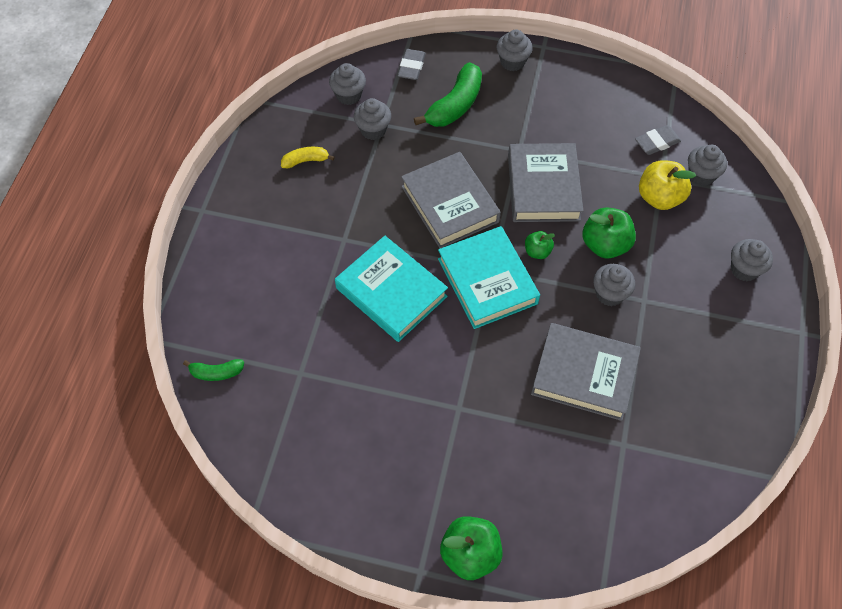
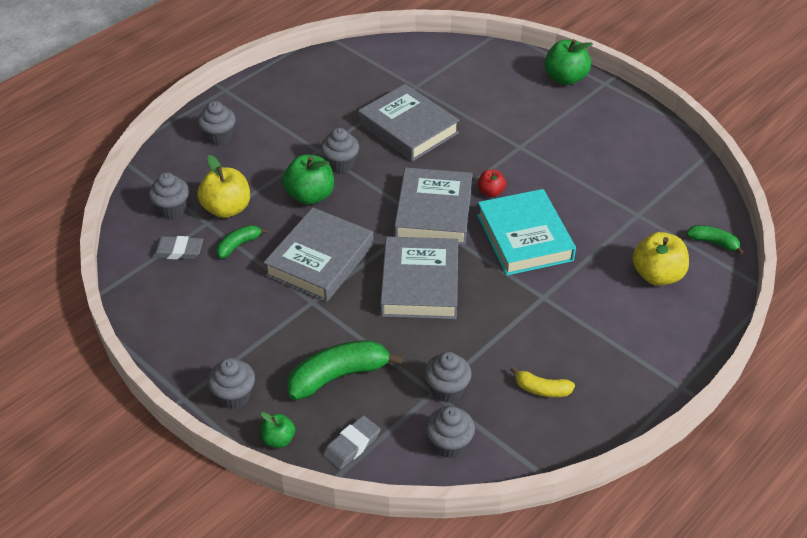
camera: 150 degrees left, 15 degrees down
turquoise book [438,226,540,329] -> grey book [394,168,473,245]
green apple [525,231,555,259] -> green apple moved to [260,412,295,448]
none -> green banana [217,225,268,258]
none -> red apple [478,170,506,197]
none -> yellow apple [633,232,689,286]

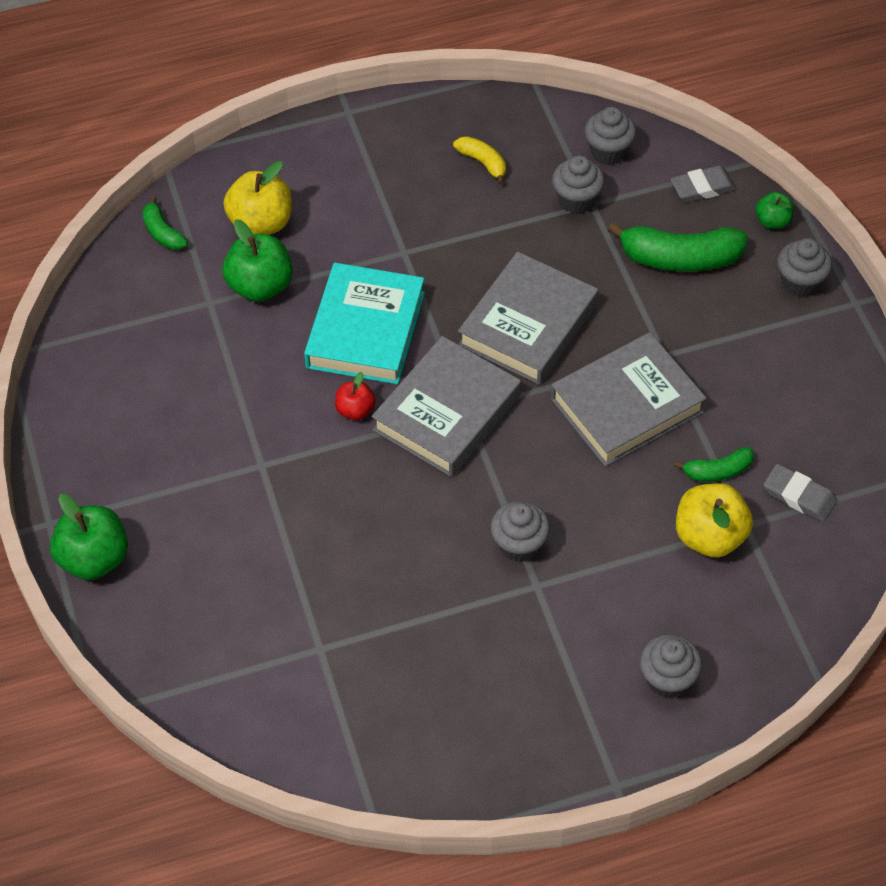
camera: 150 degrees left, 10 degrees up
grey cupcake [148,172,189,219] -> none
green apple [282,155,334,205] -> green apple moved to [222,219,293,302]
grey book [358,84,460,162] -> none

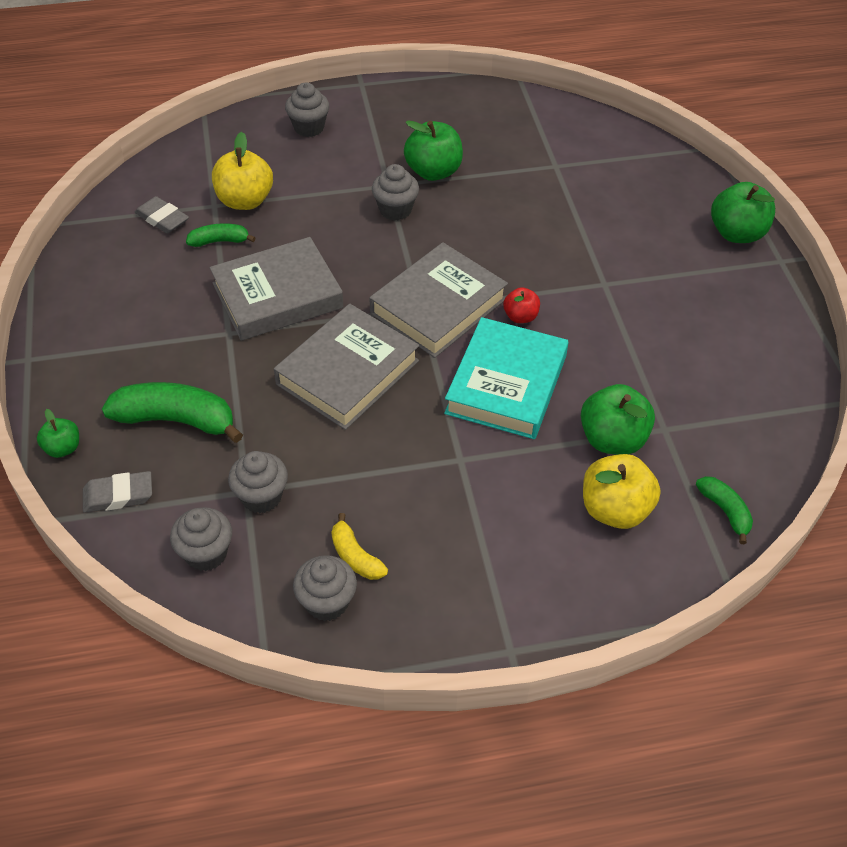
camera: 175 degrees left, 5 degrees down
grey cupcake [777,238,832,297] -> grey cupcake moved to [293,555,357,621]
none -> green apple [404,120,463,181]

